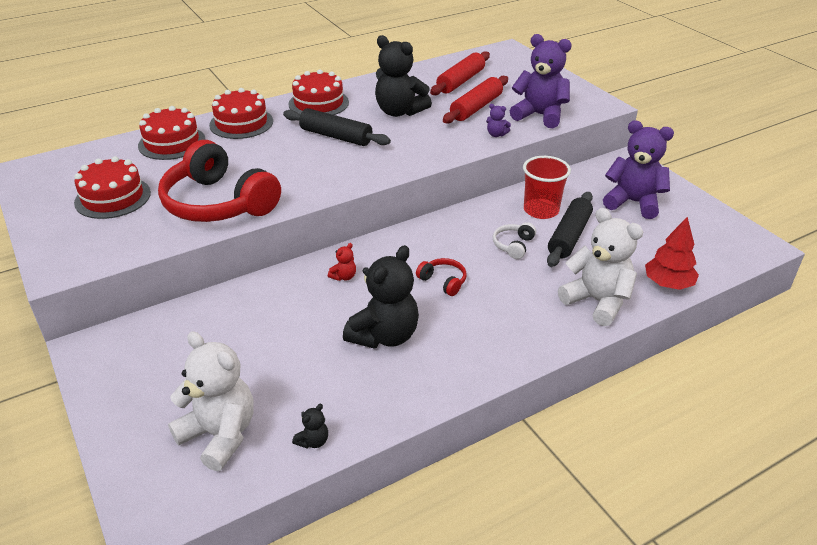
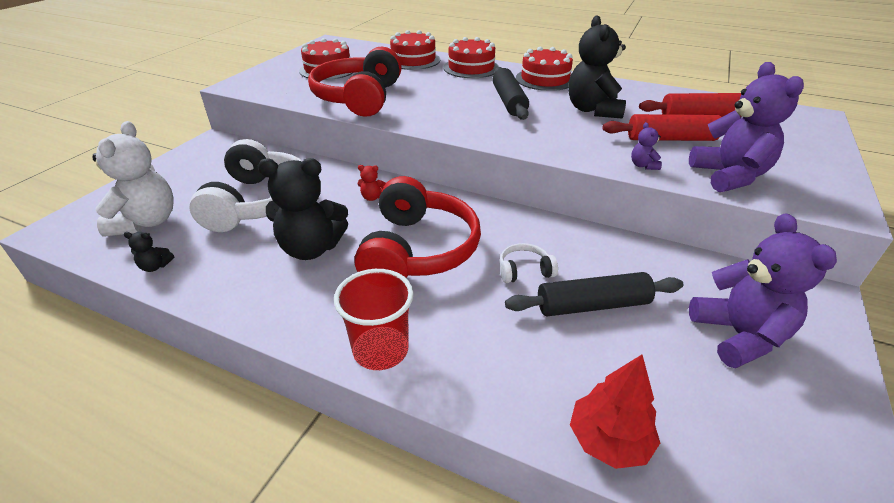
camera: 55 degrees right, 0 degrees up
red headphones [416,258,466,296] -> red headphones [354,176,481,278], size x2.42
red cup [523,156,571,219] -> red cup moved to [334,269,414,370]
white teddy bear [558,208,643,326] -> none
none -> white headphones [189,139,303,232]

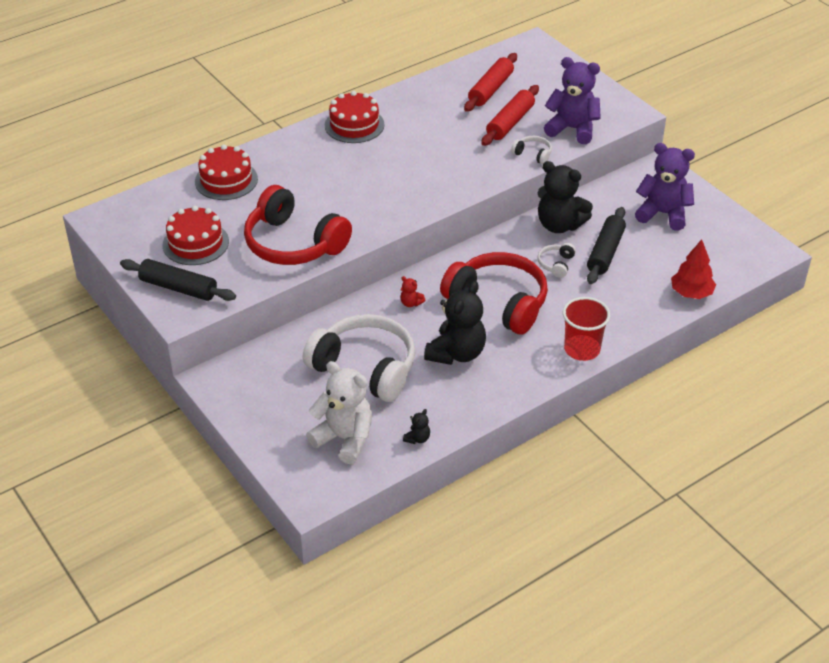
camera: 60 degrees left, 5 degrees up
red teddy bear [358,165,386,201] -> red teddy bear turned 90 degrees clockwise [400,276,426,307]
red cake [443,37,499,78] -> none
black rolling pin [493,67,529,120] -> black rolling pin moved to [120,259,236,301]
black teddy bear [568,15,626,118] -> black teddy bear moved to [538,161,593,233]
purple teddy bear [631,122,662,170] -> white headphones [511,136,552,164]

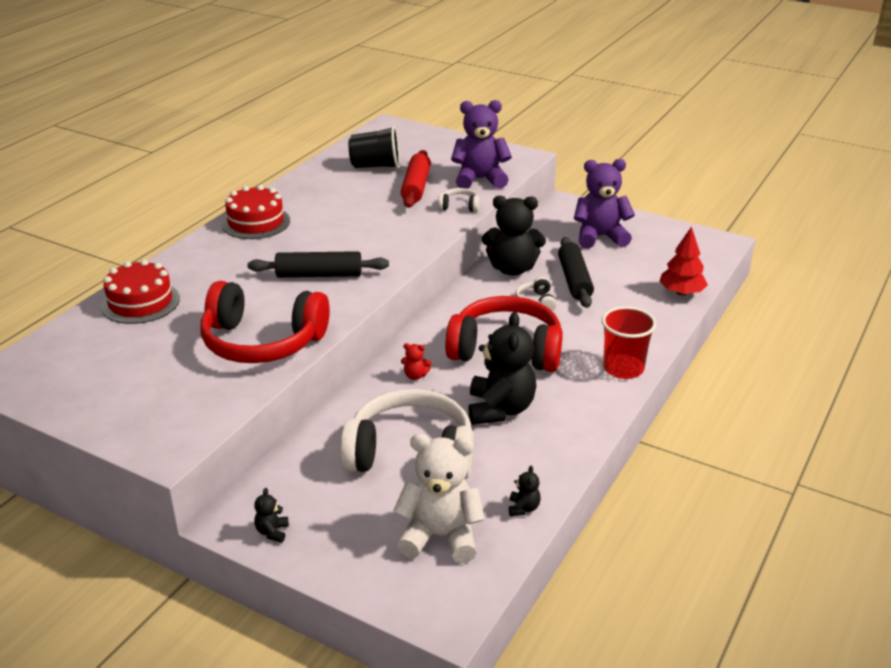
camera: 25 degrees left, 10 degrees down
black rolling pin [120,259,236,301] -> black rolling pin moved to [247,251,389,278]
red cake [162,206,229,265] -> none
red rolling pin [464,53,517,112] -> black cup [348,126,400,169]
none -> black teddy bear [254,488,289,543]

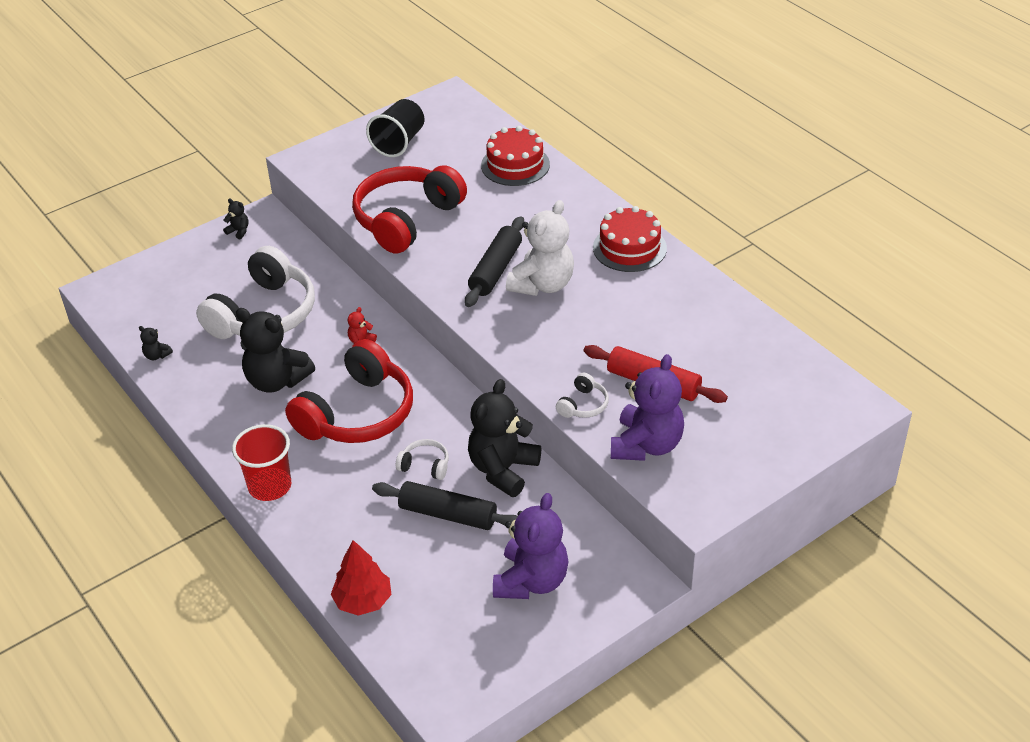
camera: 115 degrees right, 10 degrees up
black cup [348,126,400,169] -> black cup moved to [366,99,424,157]
white teddy bear [393,434,485,563] -> white teddy bear moved to [506,200,574,296]

